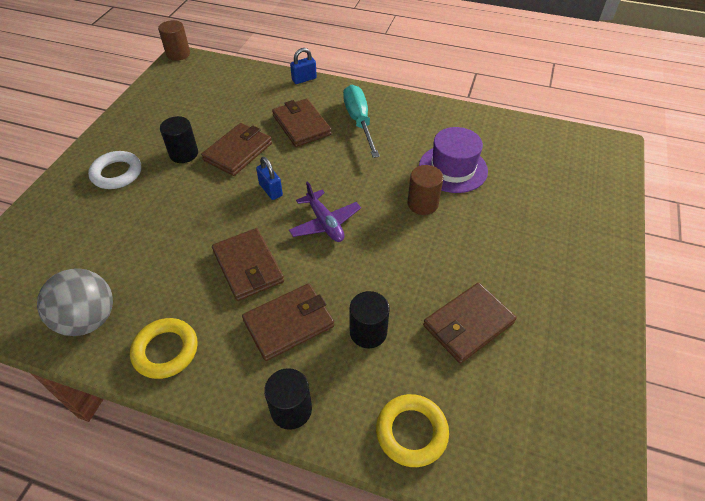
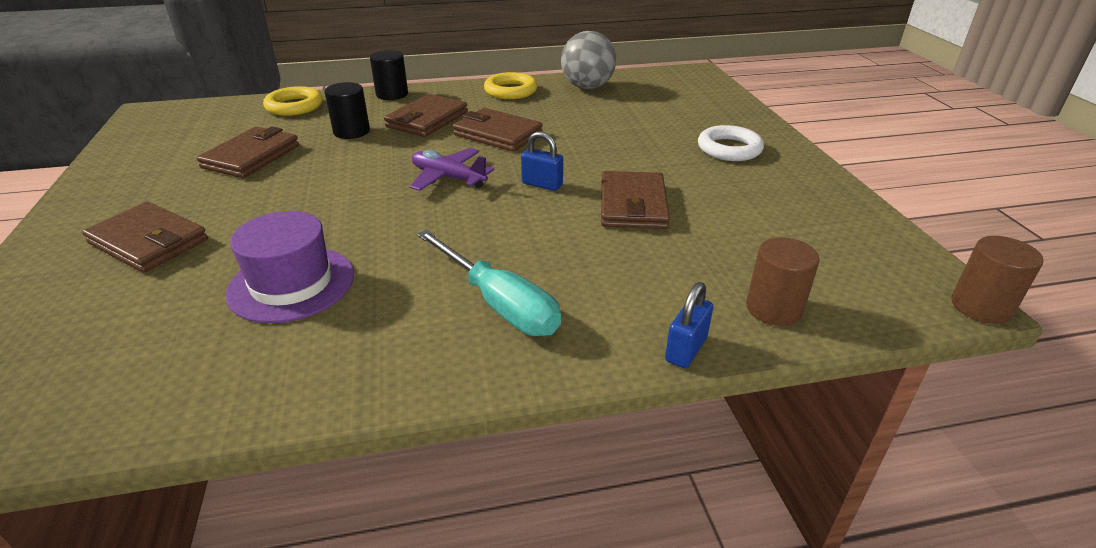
camera: 150 degrees right, 15 degrees down
black cylinder [160,116,198,163] -> none
brown wallet [272,98,332,147] -> brown wallet moved to [82,202,208,273]
brown cylinder [407,165,443,215] -> brown cylinder moved to [746,237,820,326]

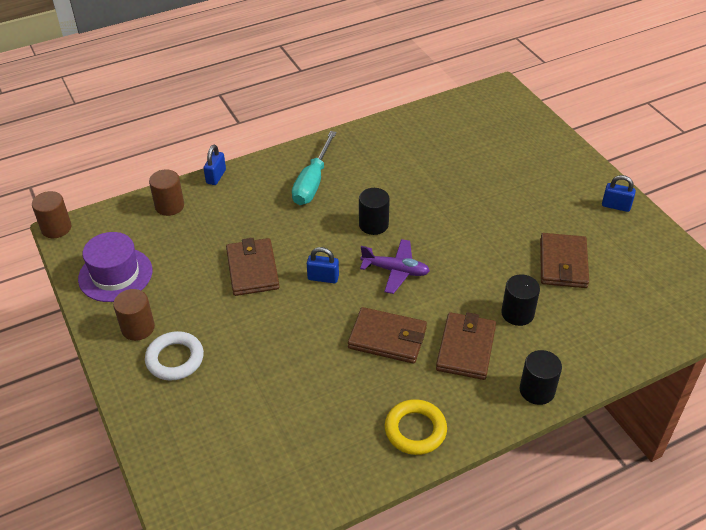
camera: 165 degrees right, 10 degrees up
brown wallet [82,202,208,273] -> none
purple hat [225,211,354,323] -> purple hat moved to [78,232,152,302]
yellow ring [263,86,323,116] -> none
turquoise screwdriver [417,230,561,336] -> turquoise screwdriver turned 105 degrees counterclockwise [292,131,337,205]
grey ball [561,31,616,89] -> none
none -> brown cylinder [113,289,155,341]
none -> black cylinder [359,188,390,235]
none -> blue padlock [602,175,636,212]

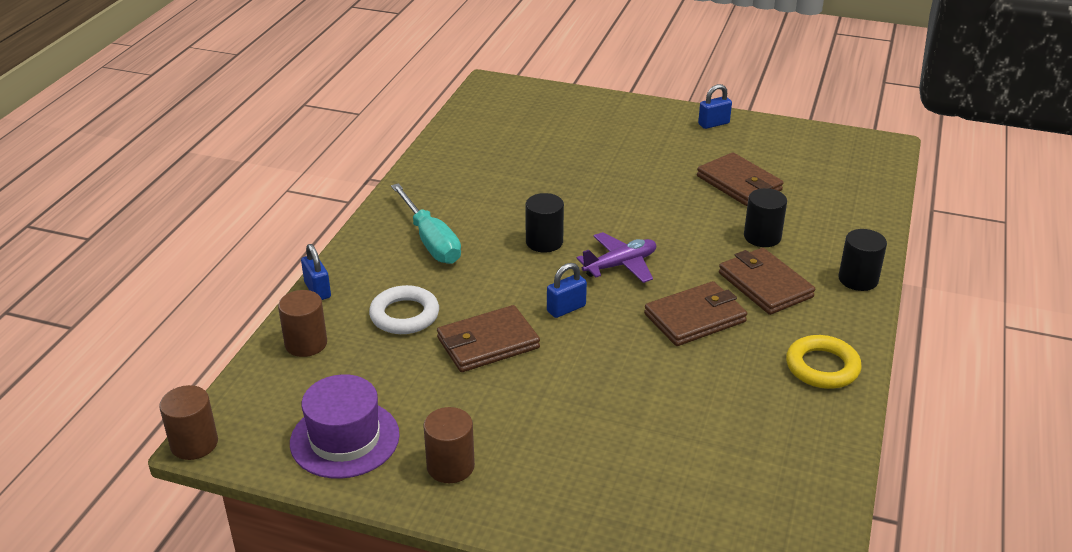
camera: 45 degrees left, 10 degrees down
white ring [145,331,204,381] -> white ring moved to [369,285,439,334]
brown wallet [226,238,280,296] -> brown wallet turned 60 degrees counterclockwise [437,305,540,372]

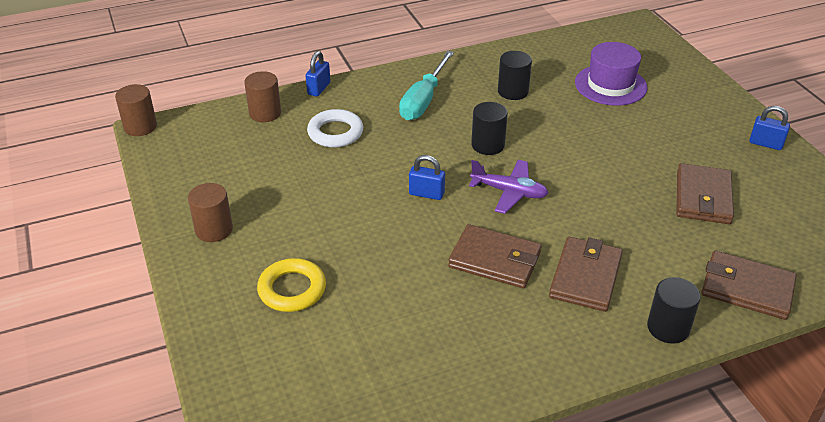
camera: 50 degrees right, 5 degrees up
purple hat [290,374,400,479] -> purple hat moved to [575,42,648,106]
brown wallet [437,305,540,372] -> brown wallet moved to [701,251,797,320]
black cylinder [744,188,787,247] -> black cylinder moved to [498,51,532,100]
yellow ring [786,335,862,389] -> yellow ring moved to [257,258,326,312]

